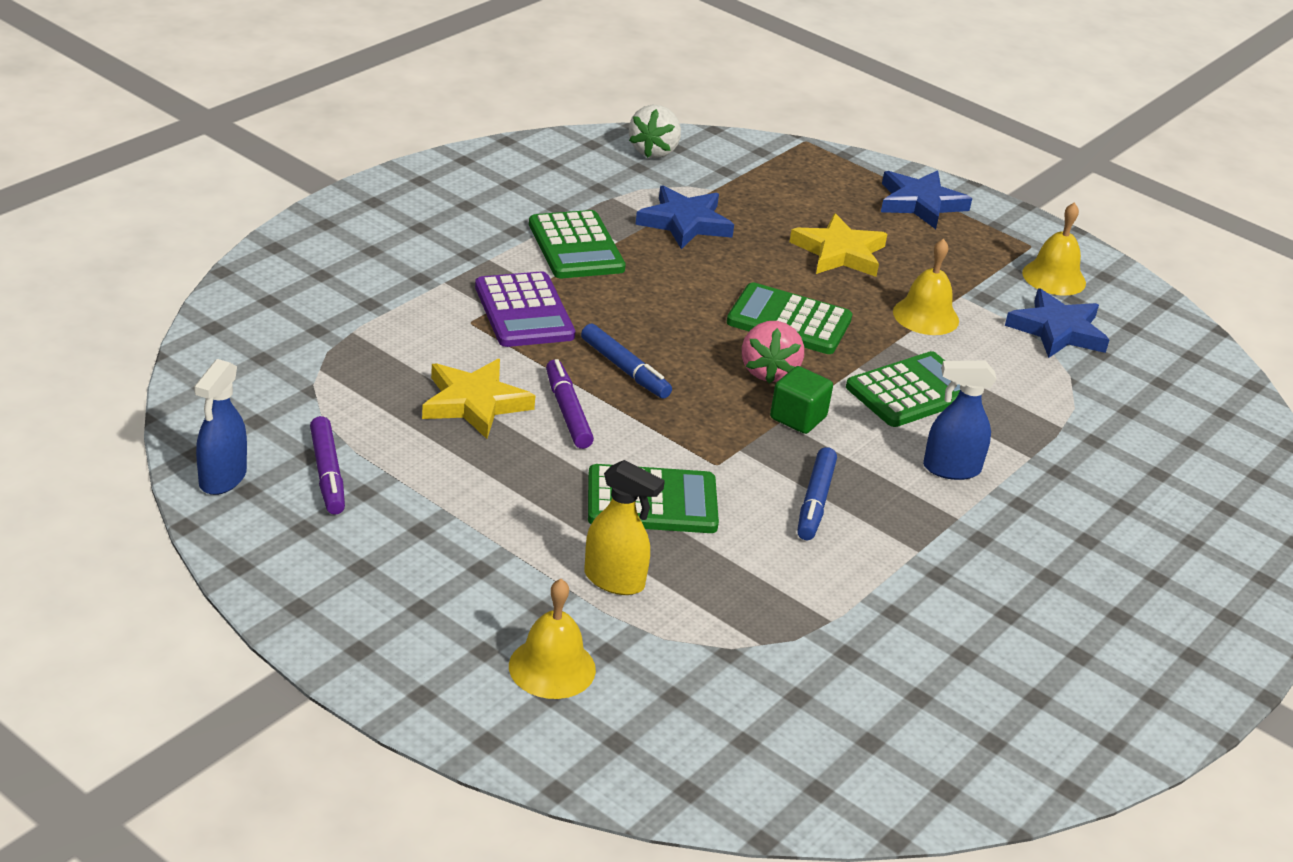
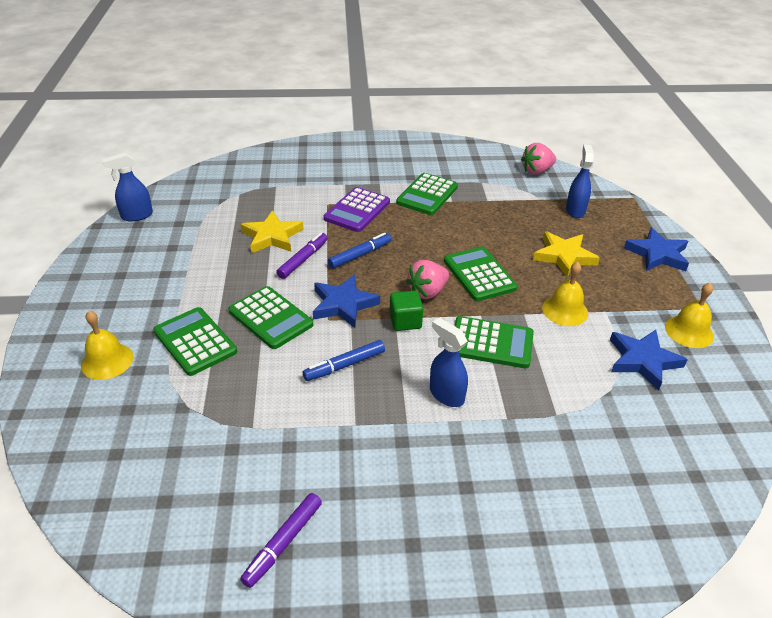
camera: 50 degrees right, 5 degrees up
purple marker [310,416,345,515] -> purple marker moved to [240,493,322,588]
blue marker [581,323,672,399] -> blue marker turned 135 degrees counterclockwise [328,233,391,269]
yellow spray bottle [584,460,665,595] -> green calculator [153,307,237,376]
white strawberry [629,105,681,158] -> pink strawberry [521,143,556,175]
blue star [635,185,734,249] -> blue star moved to [313,274,380,328]
none -> blue spray bottle [566,145,594,218]

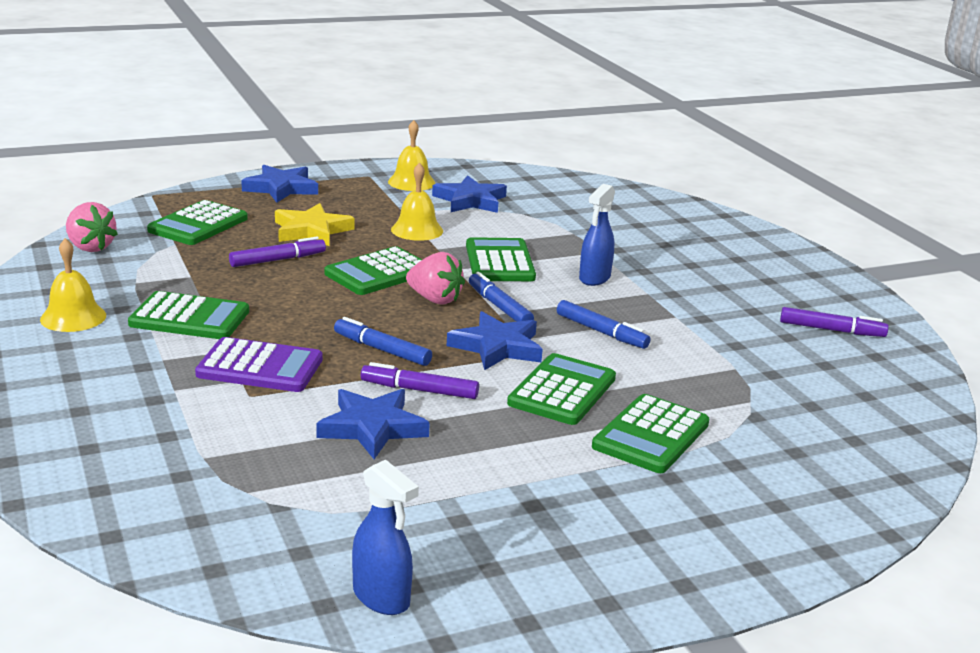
camera: 110 degrees left, 15 degrees down
yellow bell [81,311,133,380] -> yellow bell moved to [40,238,106,332]
yellow star [241,210,303,253] -> blue star [316,389,430,459]
green cube [390,291,423,331] -> blue marker [469,272,534,322]
blue spray bottle [566,145,594,218] -> green calculator [147,200,248,245]
none -> purple marker [229,237,326,267]

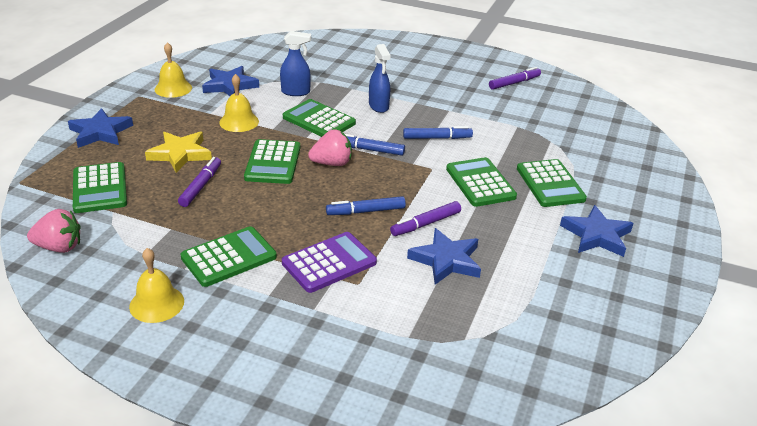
camera: 45 degrees left, 10 degrees up
blue spray bottle [352,460,419,615] -> blue spray bottle moved to [280,31,311,96]
blue star [447,311,543,370] -> blue star moved to [560,205,633,257]

